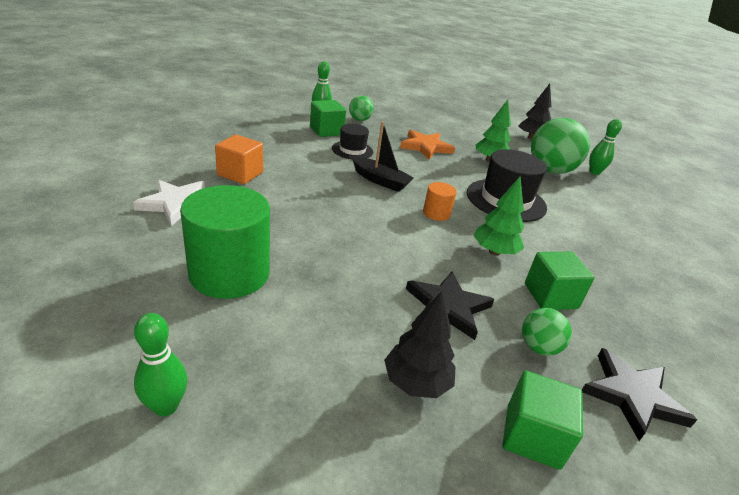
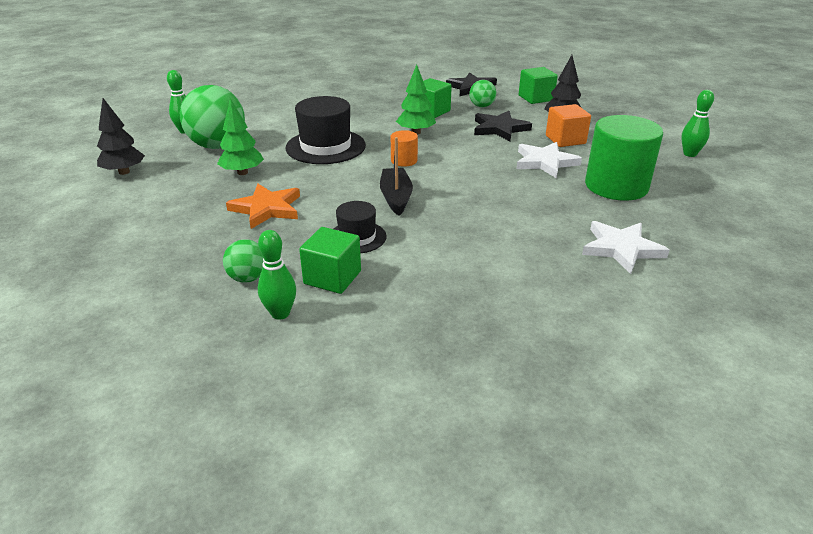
camera: 125 degrees left, 0 degrees up
orange cube [215,135,263,184] -> orange cube moved to [546,104,591,147]
none -> white star [516,142,582,179]

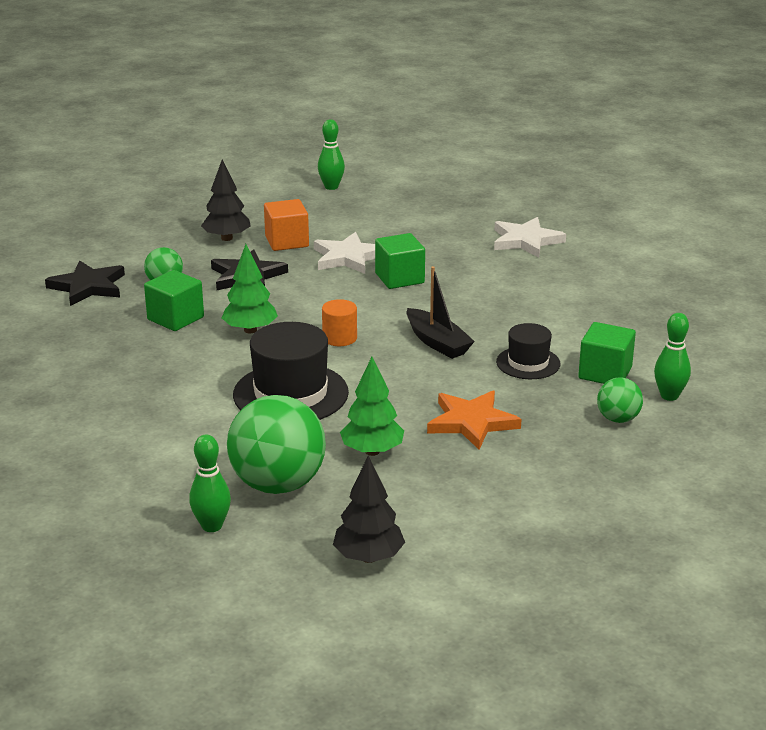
camera: 90 degrees left, 5 degrees down
black boat [380,137,413,216] -> black boat turned 120 degrees counterclockwise [407,266,475,359]
green cube [519,67,558,104] -> green cube moved to [375,233,425,289]
green cylinder [585,115,663,201] -> none

